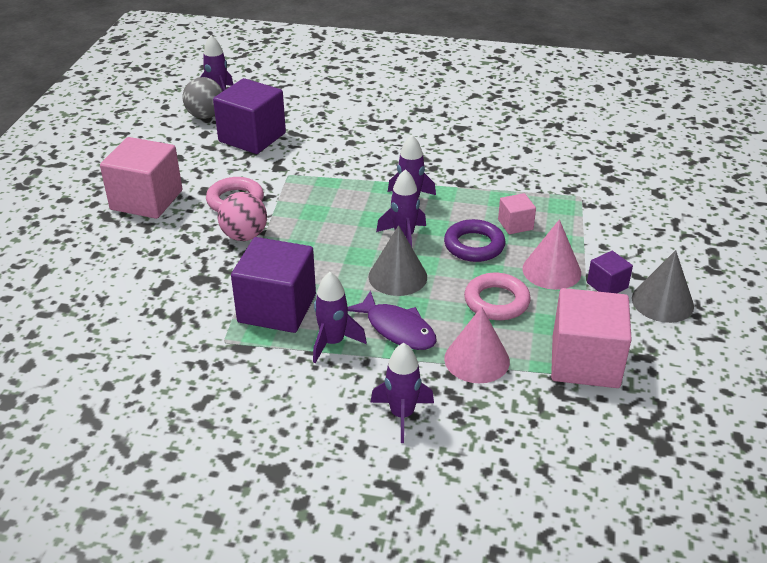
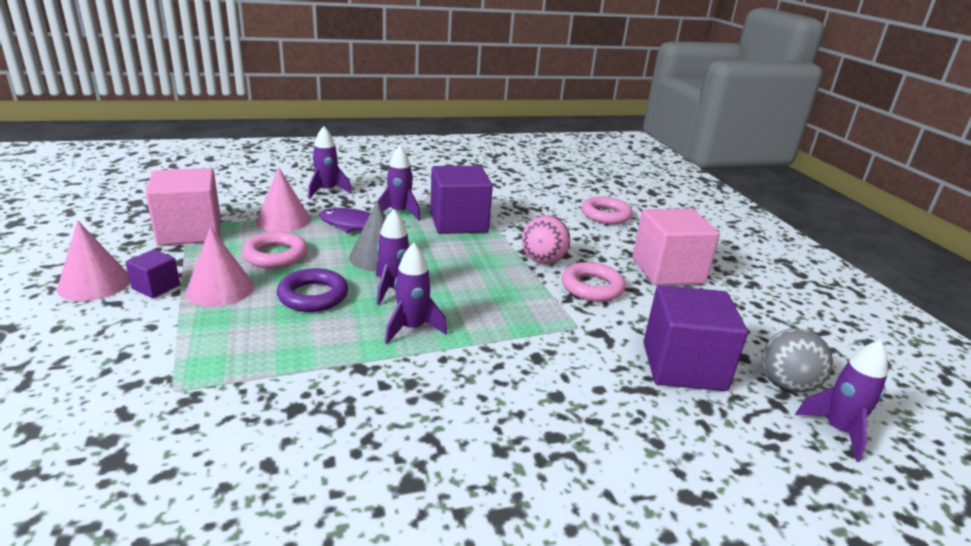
camera: 150 degrees right, 10 degrees down
pink cube [498,193,536,234] -> none
grey cone [632,250,694,323] -> pink cone [57,220,130,301]
none -> pink ring [581,196,633,224]

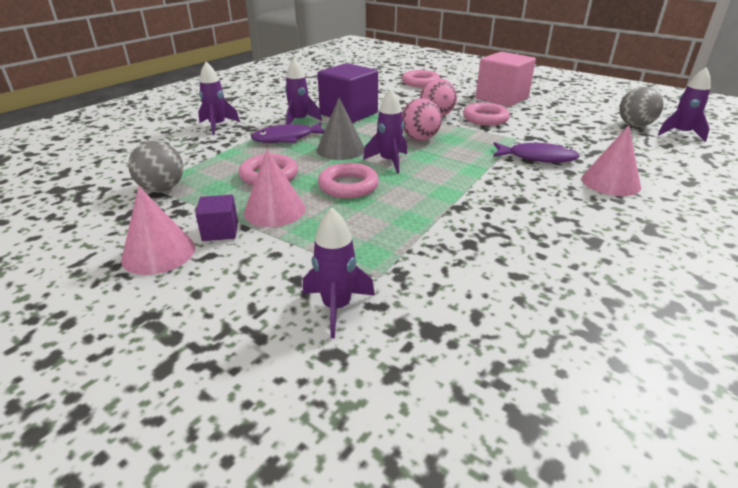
camera: 35 degrees left, 5 degrees up
pink cube [146,168,221,246] -> grey ball [128,141,183,192]
pink cone [256,167,311,232] -> pink cone moved to [581,125,641,196]
purple ring [277,268,348,312] -> pink ring [318,163,379,198]
purple rocket [385,243,447,344] -> purple rocket moved to [303,208,375,338]
purple cube [643,285,748,391] -> none
none -> pink ball [402,98,442,141]
none -> purple fish [493,142,580,163]

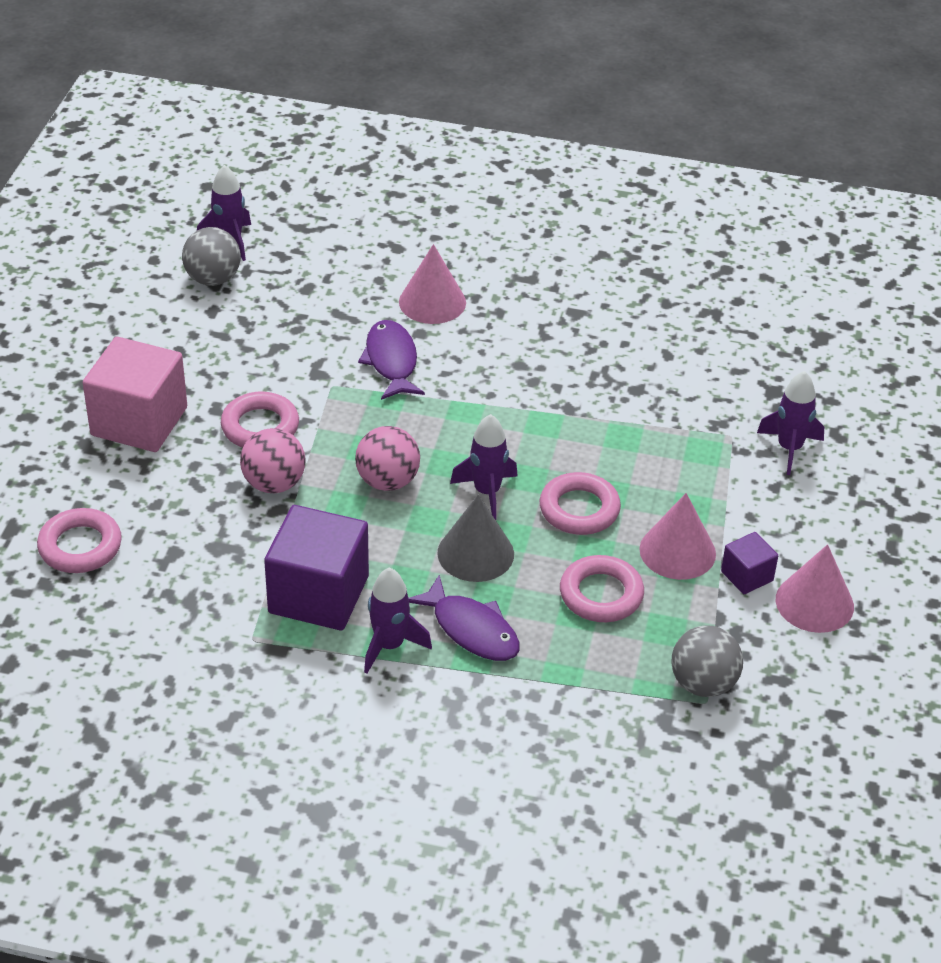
camera: 115 degrees left, 10 degrees up
purple rocket [198,62,240,135] -> none

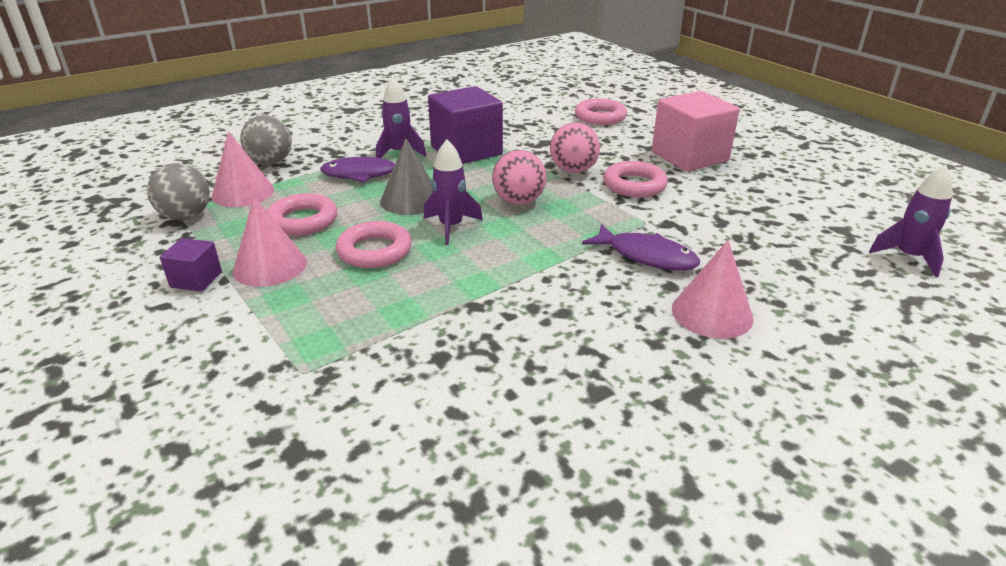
camera: 135 degrees right, 10 degrees down
grey ball [182,227,241,286] -> grey ball moved to [240,115,292,165]
purple rocket [757,371,824,475] -> none
pink cone [776,544,854,633] -> pink cone moved to [211,131,274,207]

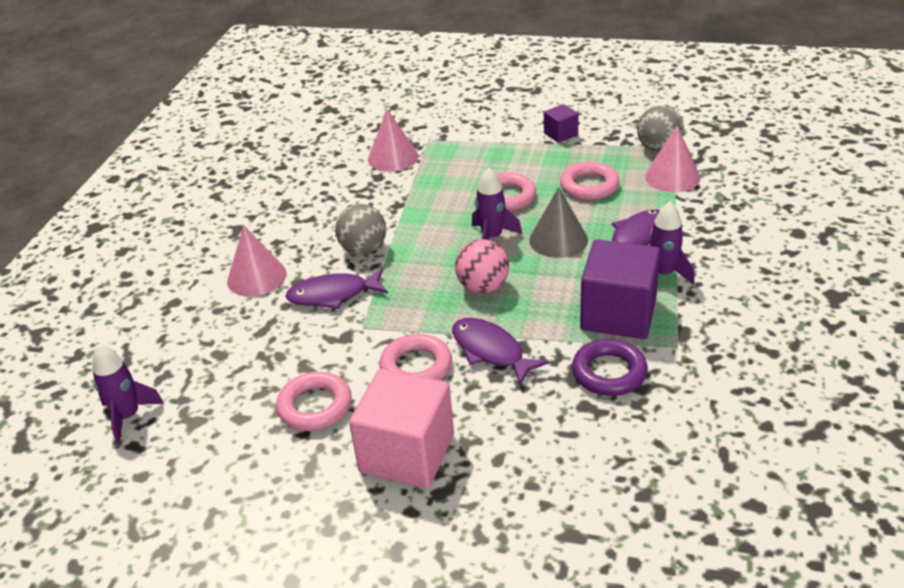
camera: 140 degrees right, 5 degrees up
pink cone [232,197,307,287] -> pink cone moved to [368,109,418,172]
grey ball [240,115,292,165] -> grey ball moved to [335,204,386,255]
pink ball [550,122,600,173] -> purple fish [452,318,549,385]
pink ring [575,99,627,125] -> pink ring moved to [276,372,352,431]
none -> purple ring [572,339,648,396]

